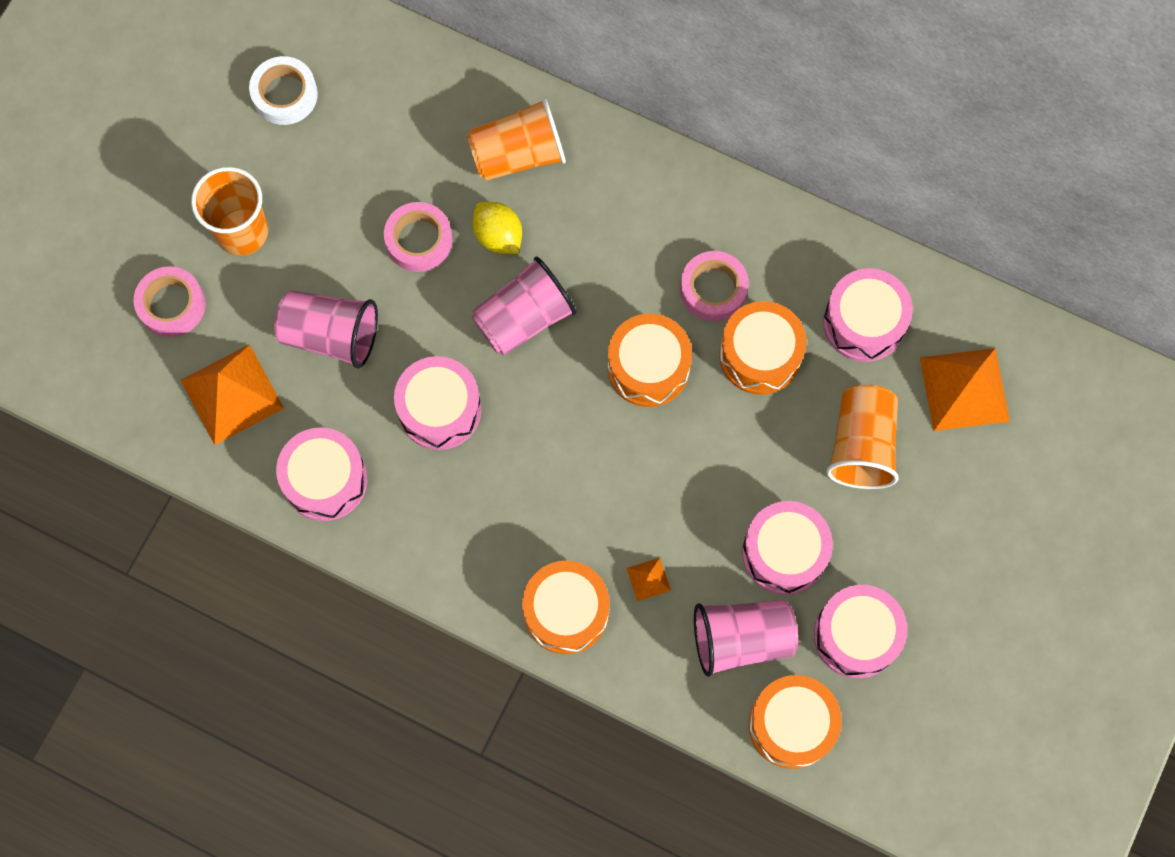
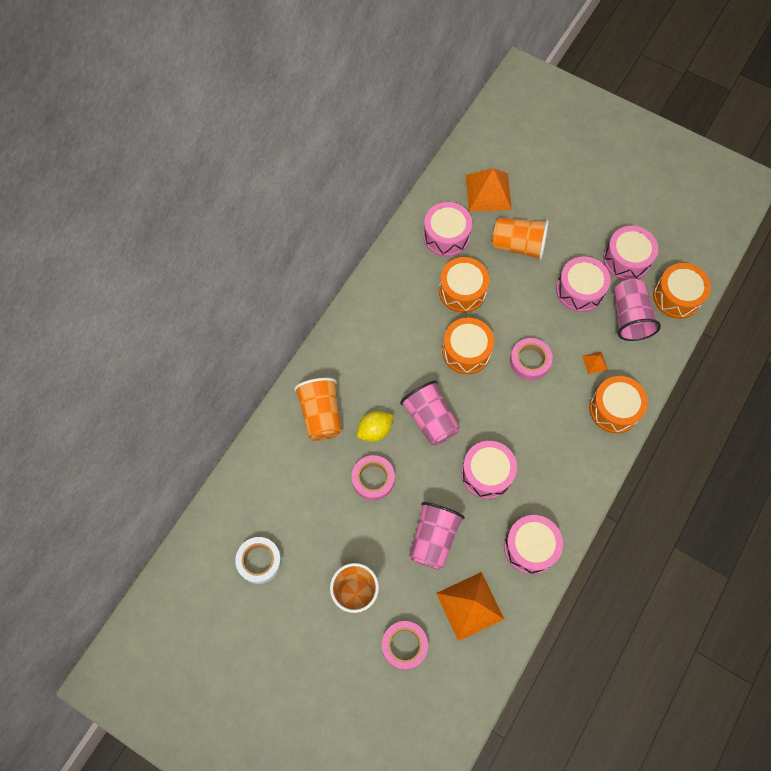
camera: 85 degrees left, 5 degrees down
pink tape [680,251,749,321] -> pink tape moved to [510,338,553,380]

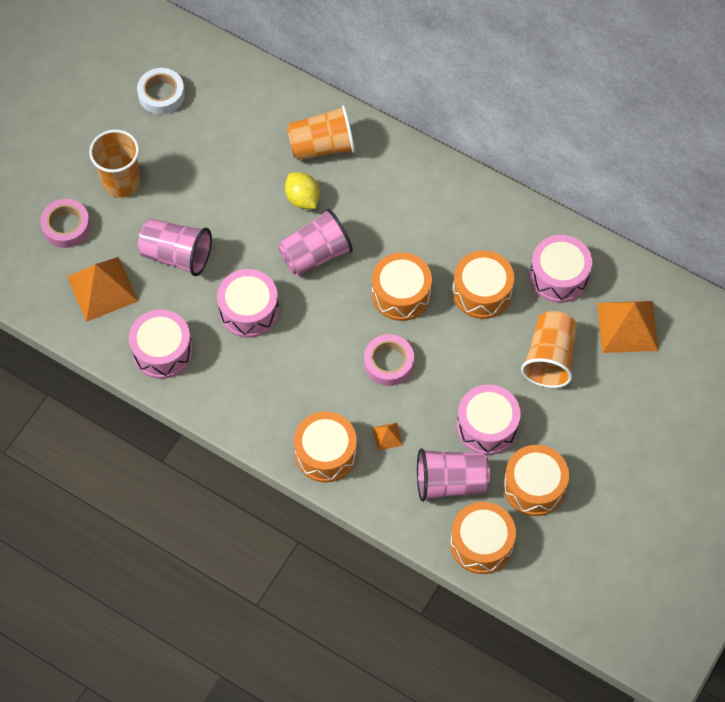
camera: 90 degrees right, 5 degrees down
pink tape [352,455,395,500] -> none
pink drum [603,226,658,281] -> orange drum [503,445,569,516]

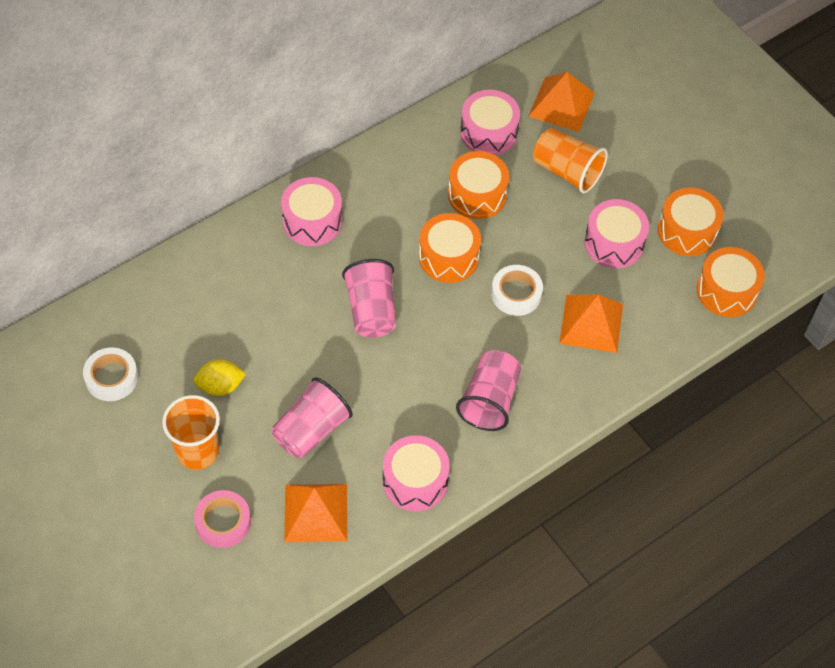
camera: 70 degrees left, 5 degrees down
pink drum [217,269,279,338] -> pink drum moved to [281,177,342,246]
yellow lemon [285,172,320,209] -> yellow lemon moved to [193,359,246,396]
orange cup [287,105,355,160] -> none
orange drum [294,412,357,482] -> none
pink tape [364,334,414,386] -> white tape [491,265,543,316]
orange pyramid [372,422,403,451] -> orange pyramid [559,295,623,353], size x2.25
pink cup [417,448,490,502] -> pink cup moved to [456,350,521,431]

